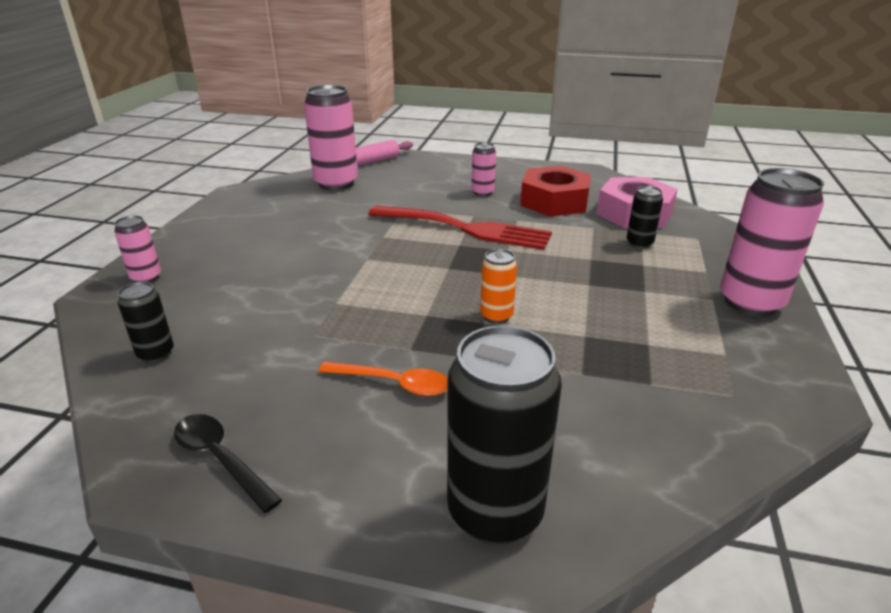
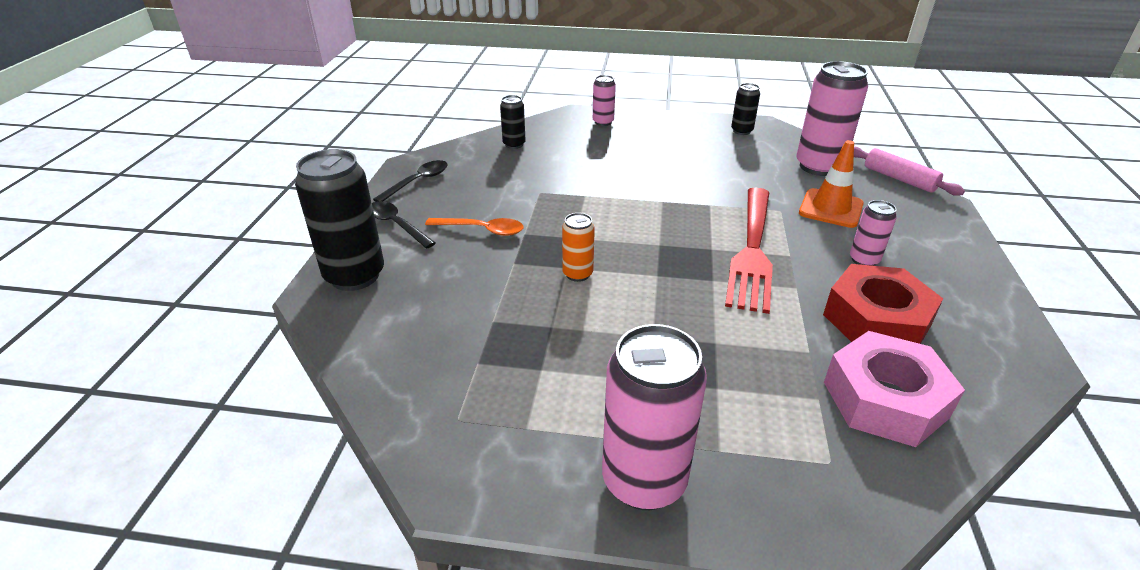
camera: 85 degrees right, 5 degrees up
orange spoon [318,361,448,396] -> orange spoon turned 90 degrees counterclockwise [425,218,524,236]
black can [627,186,663,249] -> black can moved to [731,83,760,135]
none -> black spoon [372,201,436,249]
none -> orange traffic cone [799,140,864,228]

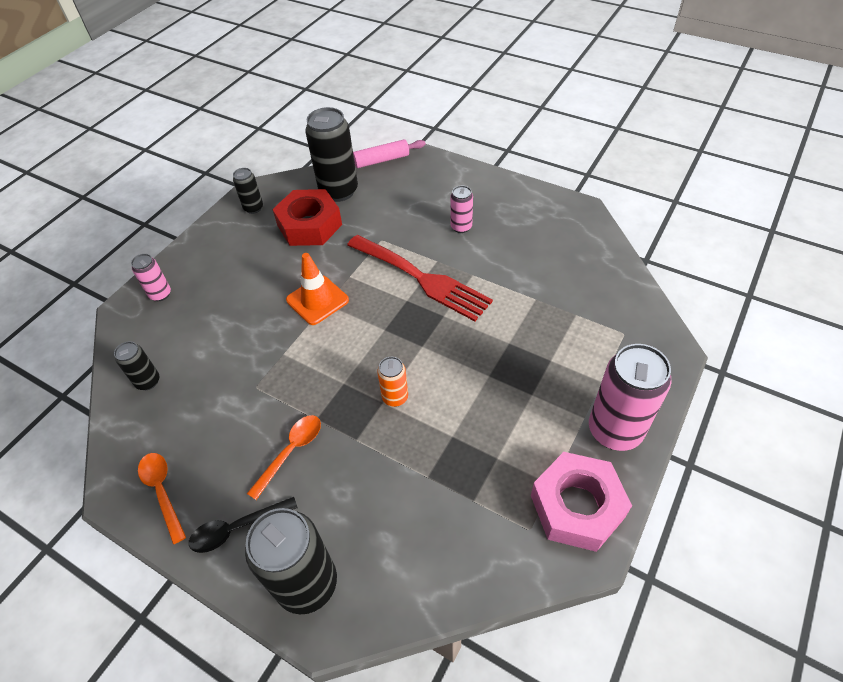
camera: 65 degrees left, 15 degrees up
black spoon [373,160,448,202] -> orange spoon [138,453,186,544]
pink can [796,61,868,176] -> black can [305,107,358,202]
orange traffic cone [799,140,864,228] -> orange traffic cone moved to [286,253,349,325]
red nut [823,264,943,344] -> red nut moved to [273,189,342,246]
pink nut [824,331,965,447] -> pink nut moved to [531,452,632,552]

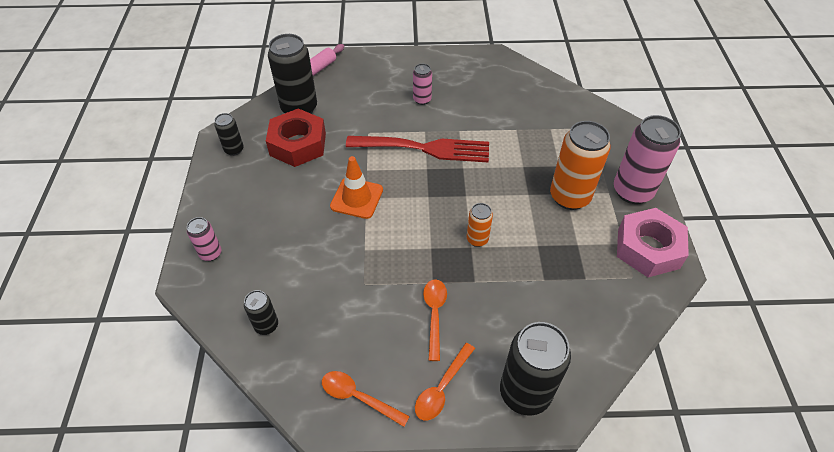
camera: 35 degrees left, 0 degrees up
black spoon [189,497,298,553] -> orange spoon [415,343,475,421]
none -> orange can [550,121,611,210]

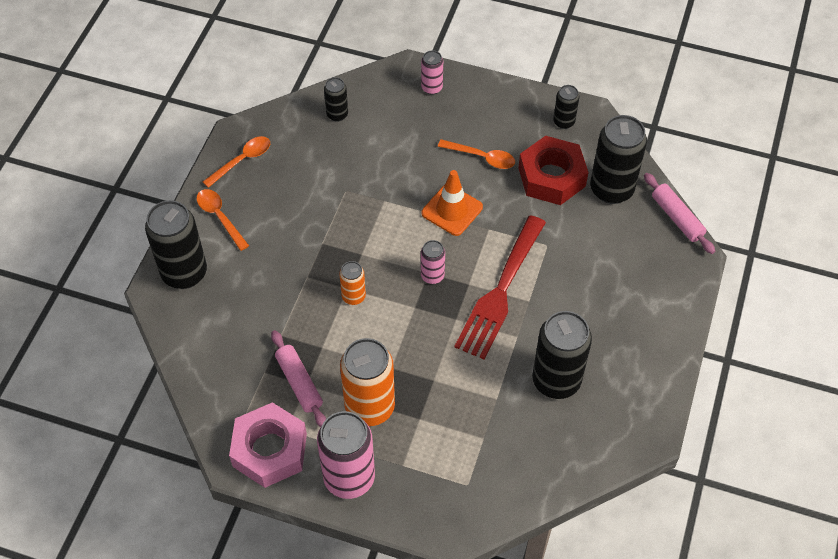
camera: 110 degrees right, 5 degrees up
pink can [413,64,432,105] -> pink can moved to [421,240,445,284]
orange spoon [423,279,447,361] -> orange spoon moved to [438,139,515,169]
none -> pink rolling pin [271,330,326,427]
none -> black can [532,311,592,399]

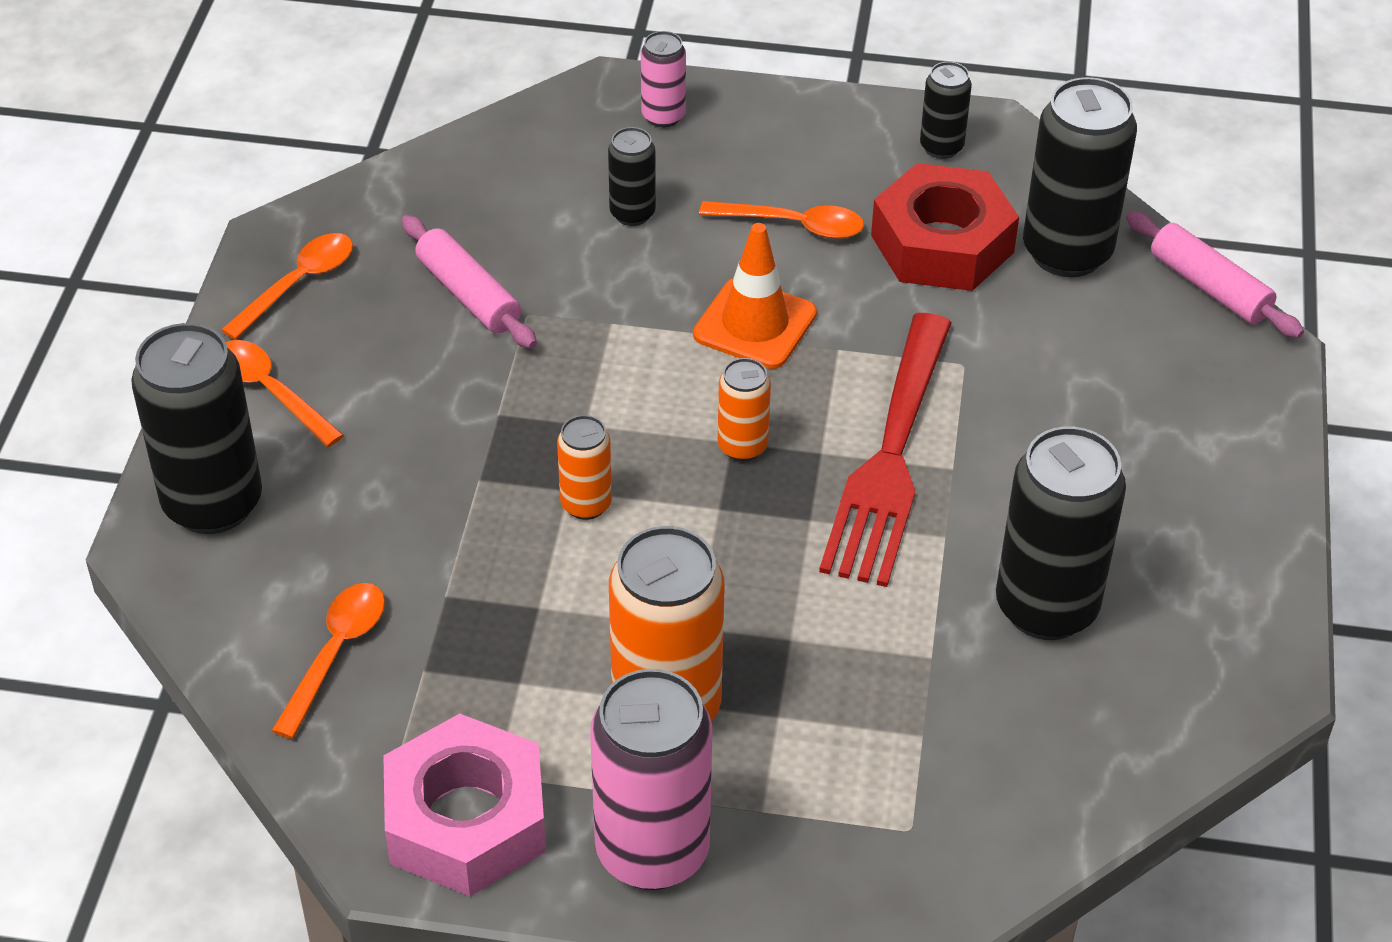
camera: 10 degrees left, 10 degrees down
pink rolling pin [271,330,326,427] -> pink rolling pin moved to [402,215,537,349]
black can [324,77,348,122] -> black can moved to [608,127,656,226]
pink can [421,240,445,284] -> orange can [718,358,771,461]
none -> orange spoon [272,583,385,739]

